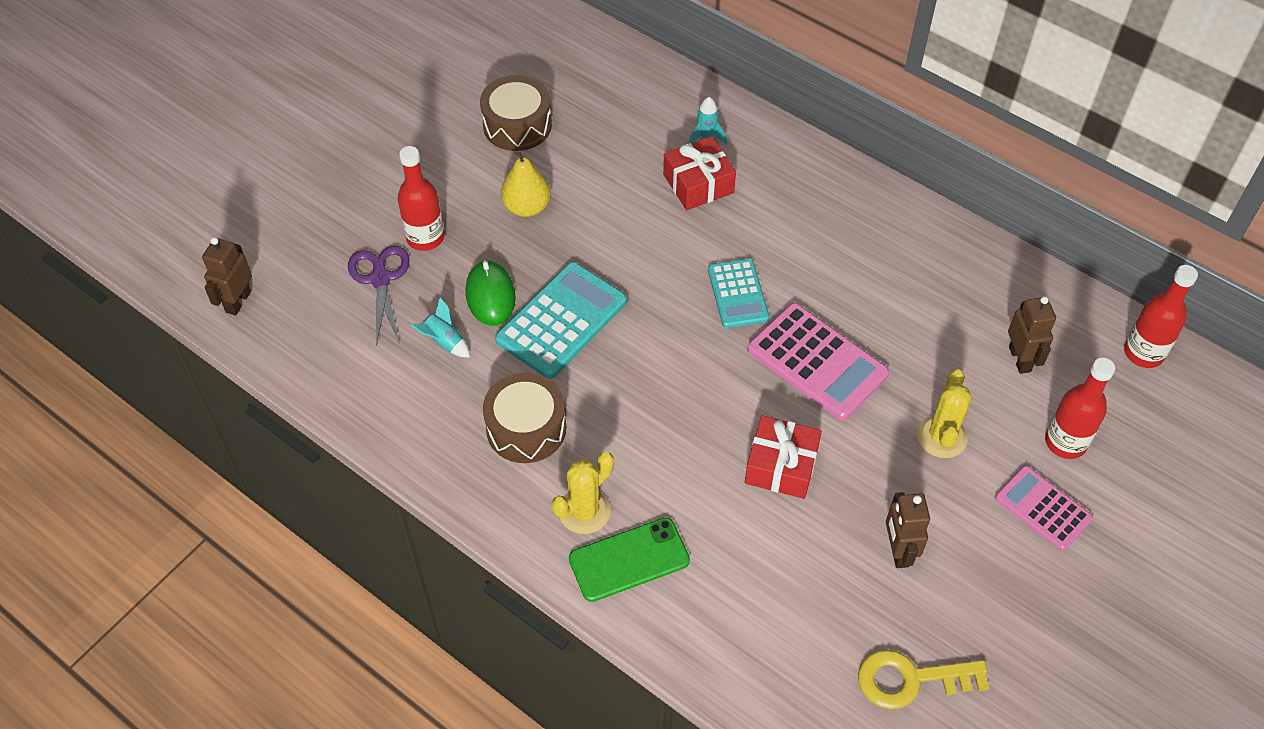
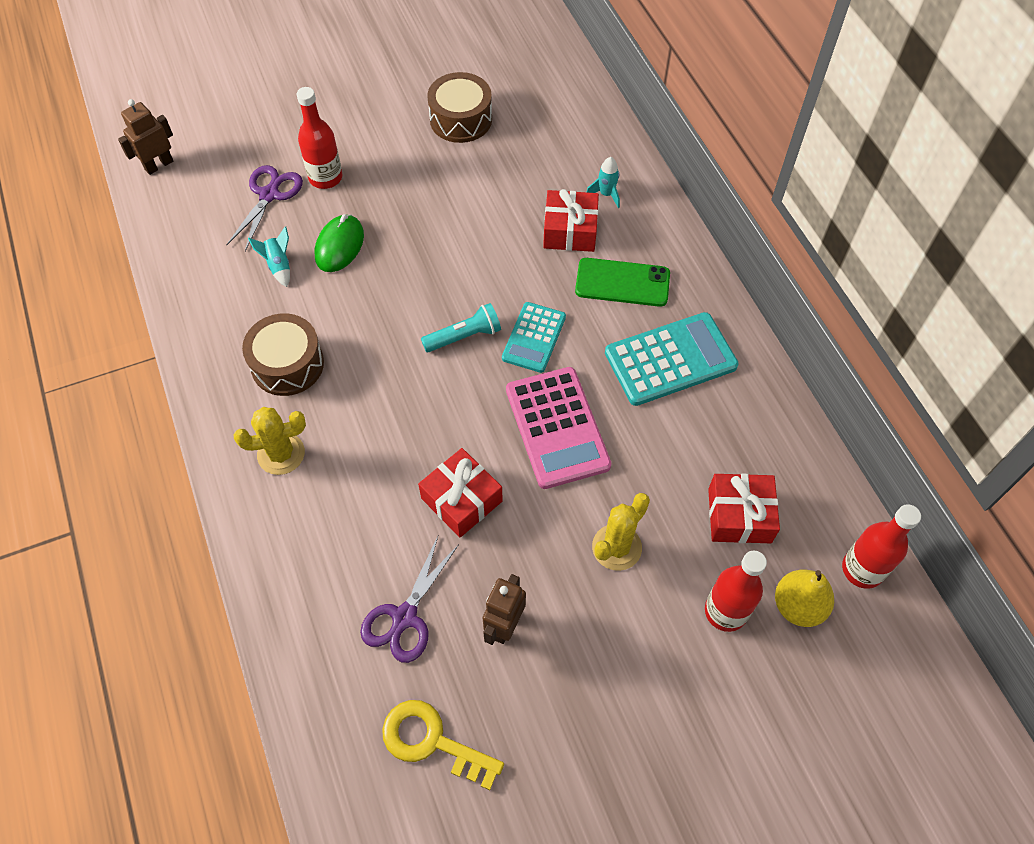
camera: 30 degrees right, 5 degrees up
turquoise calculator [495,262,627,379] -> turquoise calculator moved to [605,312,739,406]
yellow pear [501,151,551,217] -> yellow pear moved to [775,570,834,627]
green phone [569,518,690,602] -> green phone moved to [575,258,670,307]
pink calculator [995,466,1093,551] -> none
brown robot [1008,296,1056,374] -> red gift [708,474,780,543]
none -> purple scissors [360,536,459,663]
none -> turquoise flashlight [421,303,501,352]

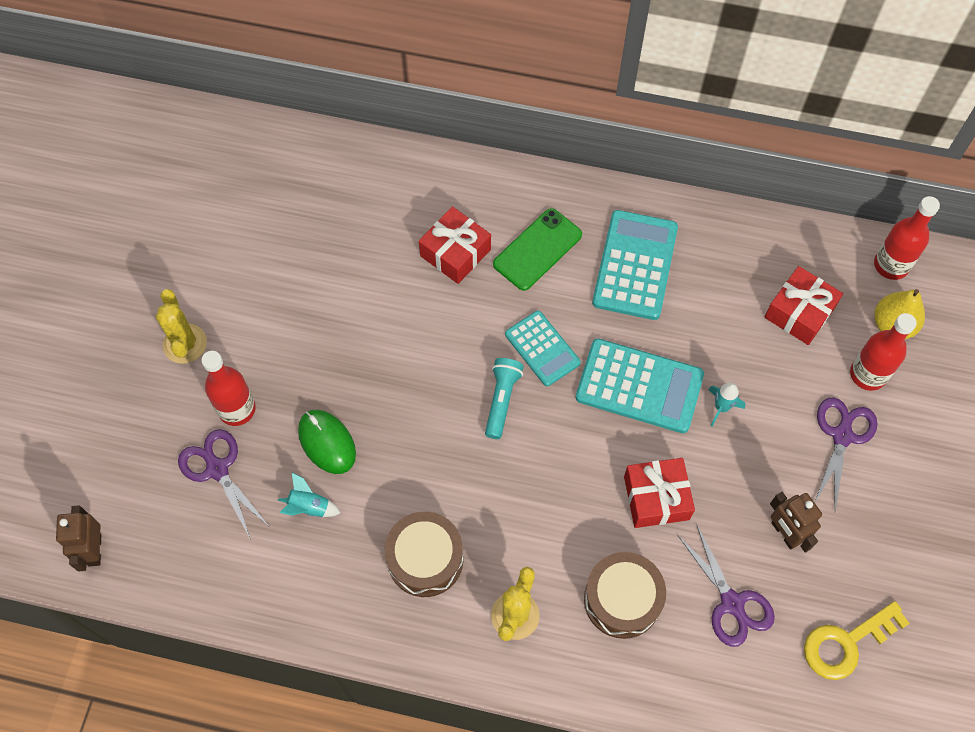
camera: 55 degrees left, 5 degrees up
brown drum [427,72,492,143] -> brown drum moved to [584,552,666,639]
pink calculator [506,367,611,489] -> turquoise calculator [576,338,704,433]
turquoise rocket [587,157,620,208] -> turquoise rocket moved to [708,383,745,426]
yellow cactus [592,493,650,571] -> yellow cactus moved to [156,289,207,364]
none -> purple scissors [815,397,878,511]

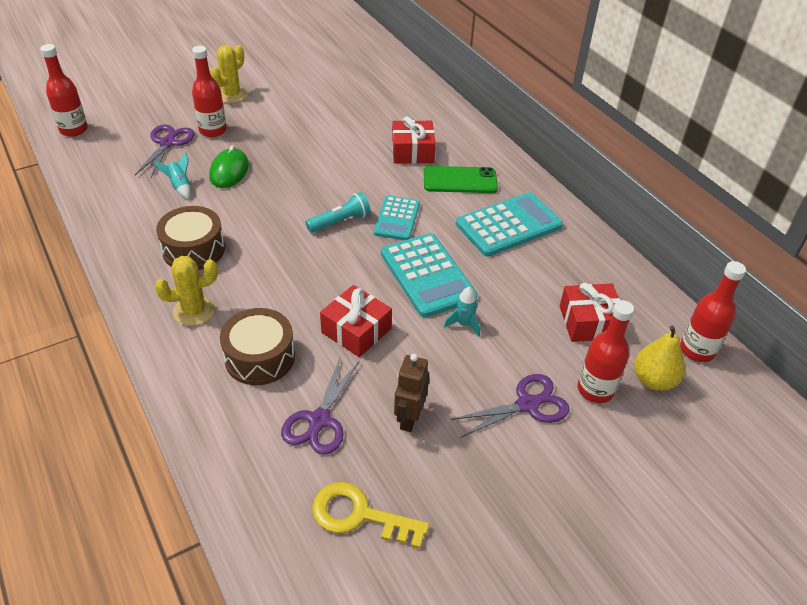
camera: 45 degrees right, 20 degrees down
brown robot [56,505,101,572] -> red bottle [40,44,88,137]

